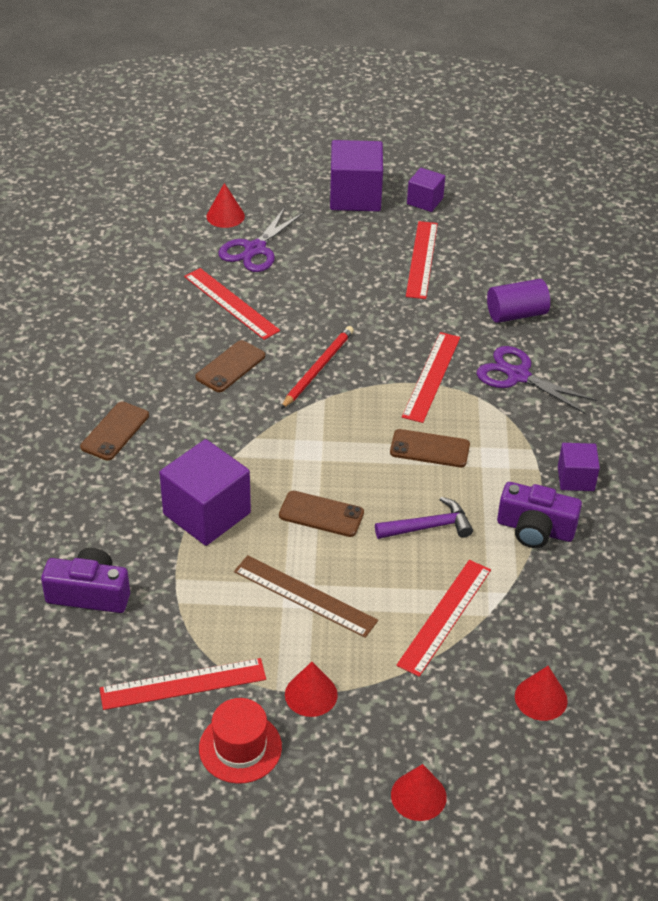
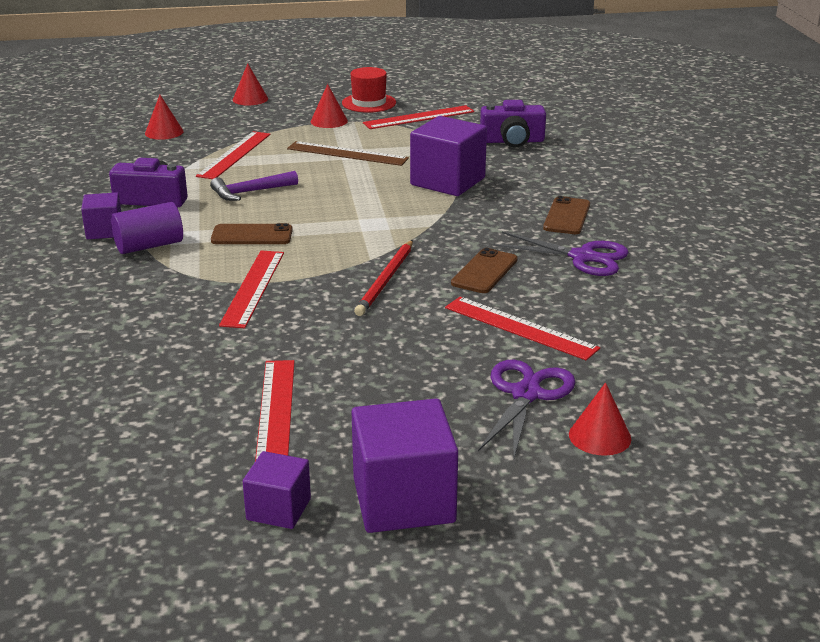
camera: 170 degrees right, 15 degrees down
brown phone [279,491,364,537] -> none
purple scissors [477,346,597,414] -> purple scissors moved to [493,232,629,276]
purple cylinder [487,279,550,323] -> purple cylinder moved to [111,202,183,254]

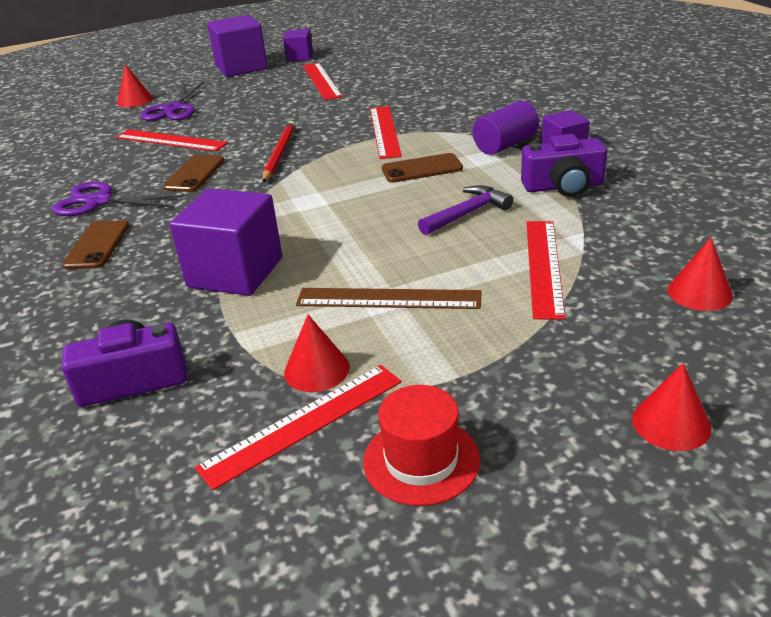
camera: 170 degrees right, 5 degrees up
red cone [311,84,348,128] -> red cone moved to [284,315,350,392]

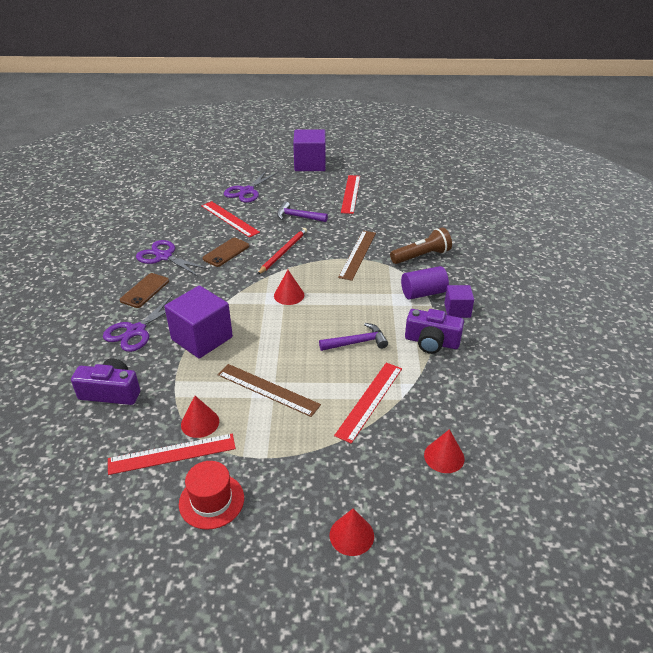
camera: 20 degrees right, 5 degrees up
red cone [117,64,153,107] -> red cone moved to [274,270,304,305]
purple cube [283,29,313,61] -> none
red ruler [370,106,402,159] -> brown ruler [338,231,376,281]
brown phone [382,153,463,183] -> none
none -> purple scissors [103,295,173,352]
none -> purple hammer [277,202,328,222]
none -> brown flashlight [390,227,452,264]

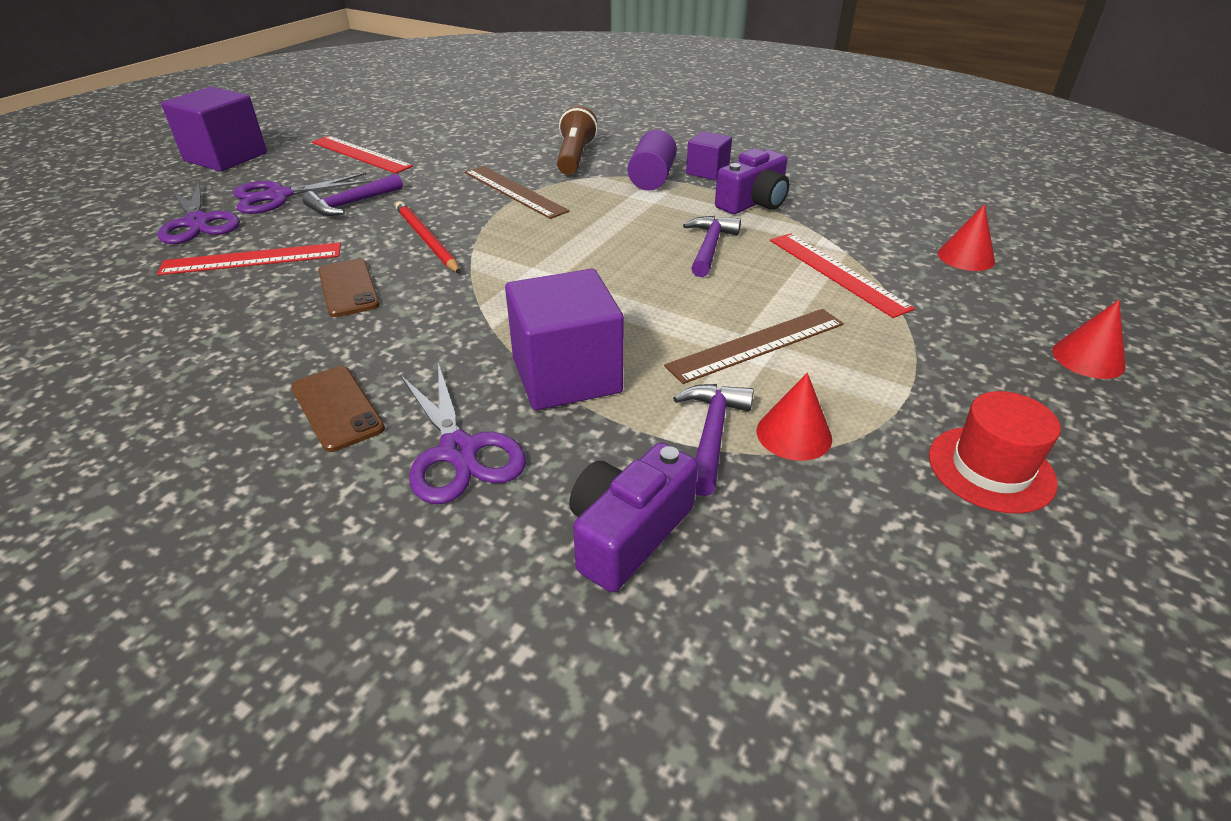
camera: 60 degrees left, 0 degrees up
red ruler [108,434,236,475] -> none
purple scissors [136,240,209,277] -> purple scissors moved to [233,173,372,214]
red cone [274,270,304,305] -> none
none -> purple hammer [673,384,754,496]

